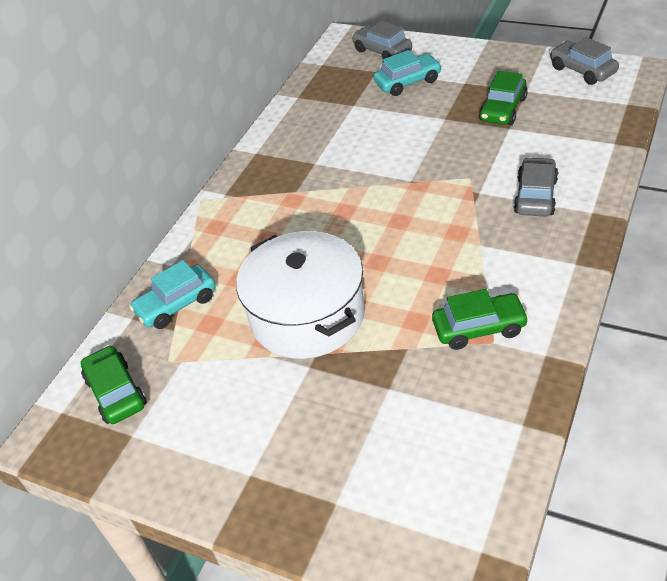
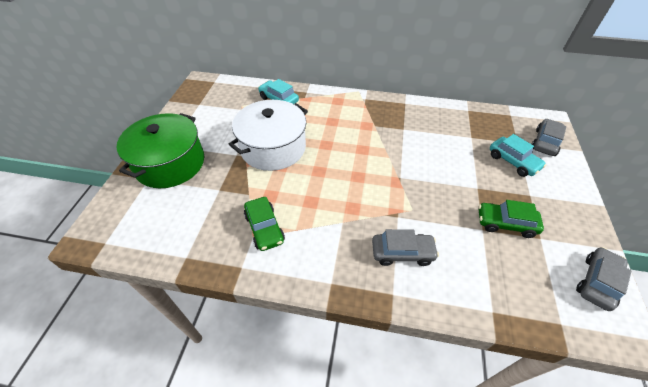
camera: 70 degrees right, 5 degrees up
green car [81,345,147,424] -> none
none -> green pot [116,113,204,188]

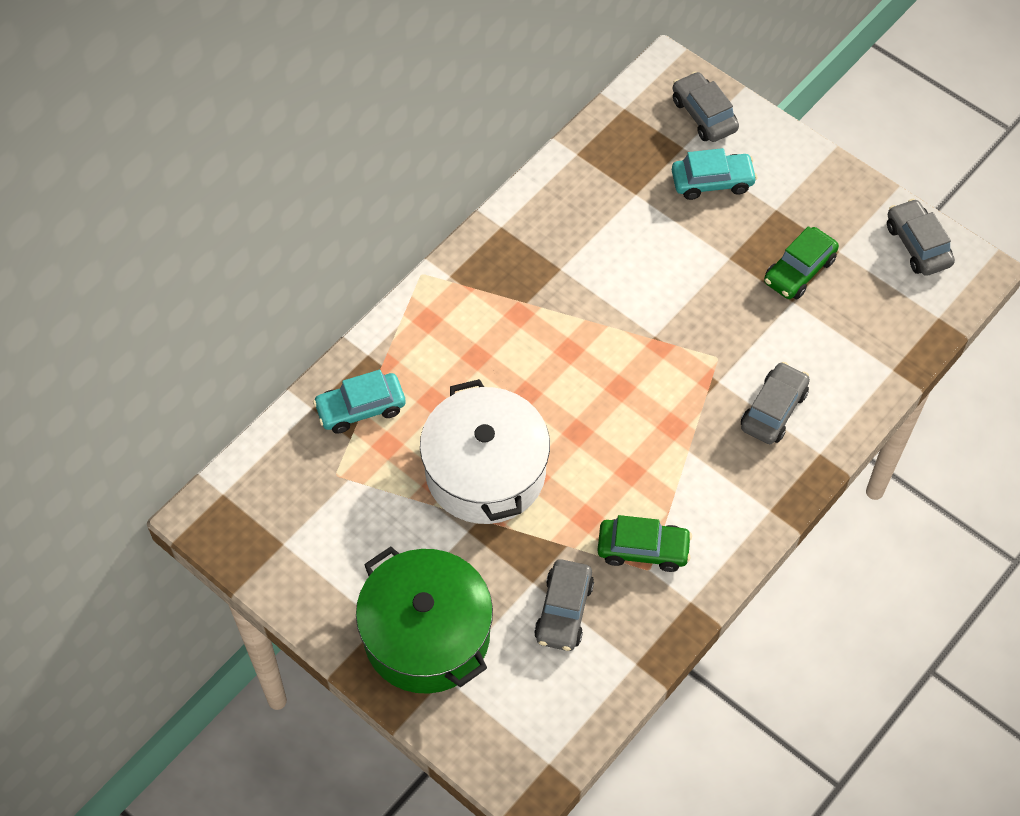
camera: 60 degrees left, 10 degrees up
none -> grey car [534,559,594,651]

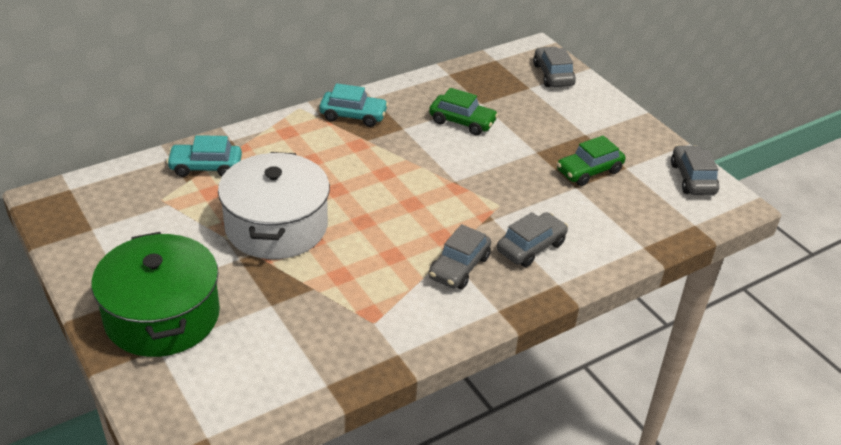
camera: 15 degrees right, 20 degrees down
grey car [534,559,594,651] -> grey car moved to [429,224,491,289]
green car [597,515,692,572] -> green car moved to [429,88,498,135]
turquoise car [672,148,757,200] -> turquoise car moved to [319,83,388,127]

